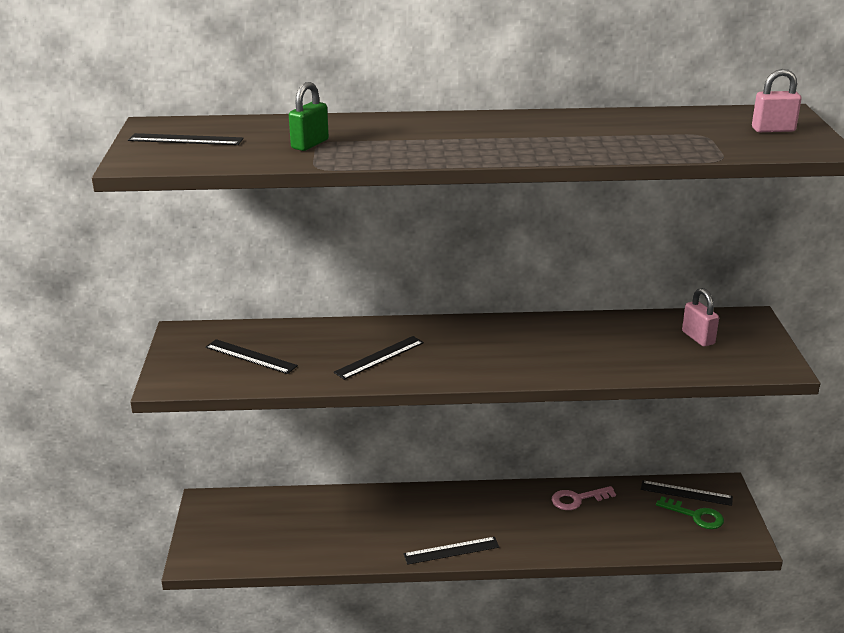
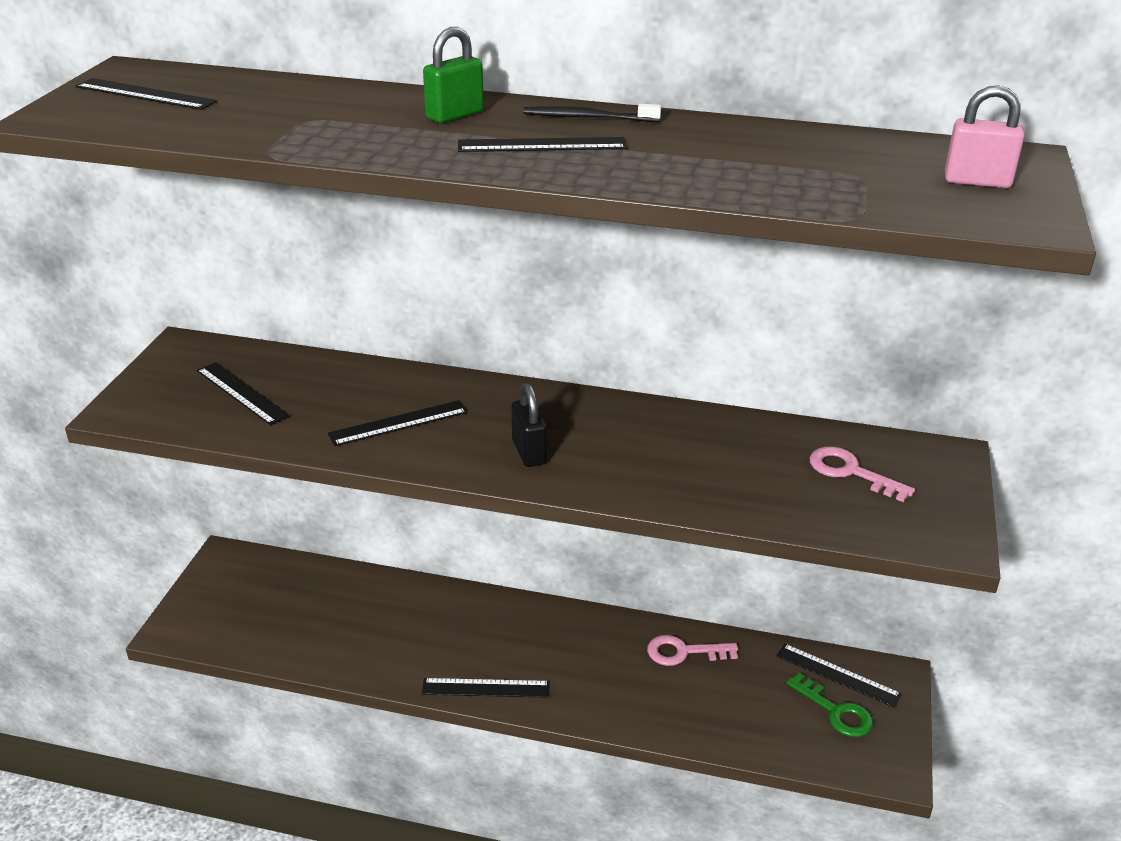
camera: 15 degrees right, 5 degrees up
green padlock [289,82,329,151] -> green padlock moved to [423,27,484,123]
pink padlock [682,288,719,347] -> pink key [809,446,915,502]
none -> black ruler [458,137,627,152]
none -> black padlock [512,383,547,467]
none -> black toothbrush [523,104,661,122]

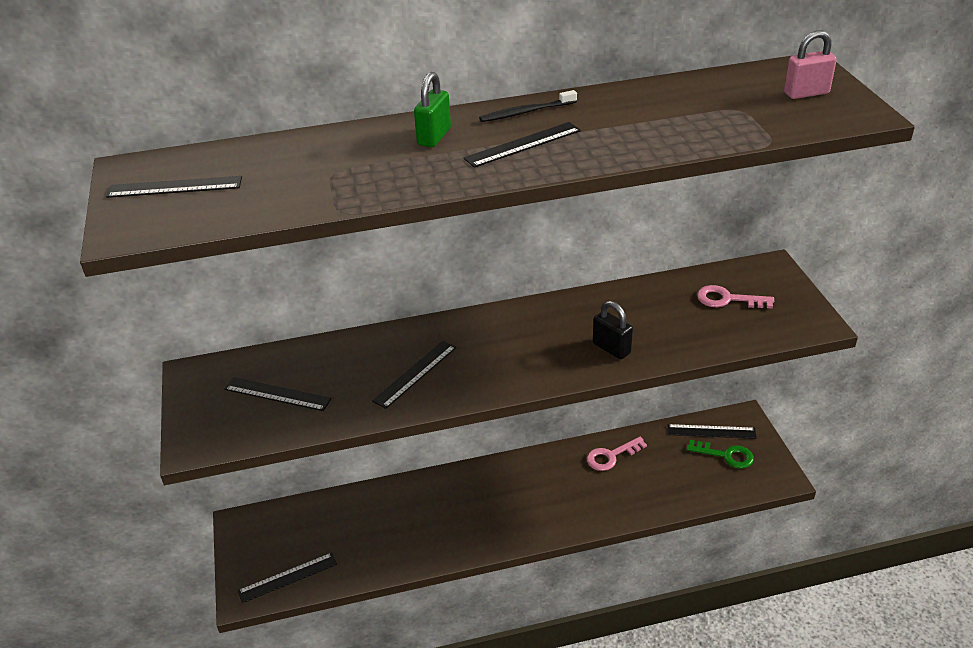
camera: 25 degrees left, 5 degrees up
black ruler [422,678,550,698] -> black ruler moved to [238,553,337,603]
black padlock [512,383,547,467] -> black padlock moved to [593,301,633,359]

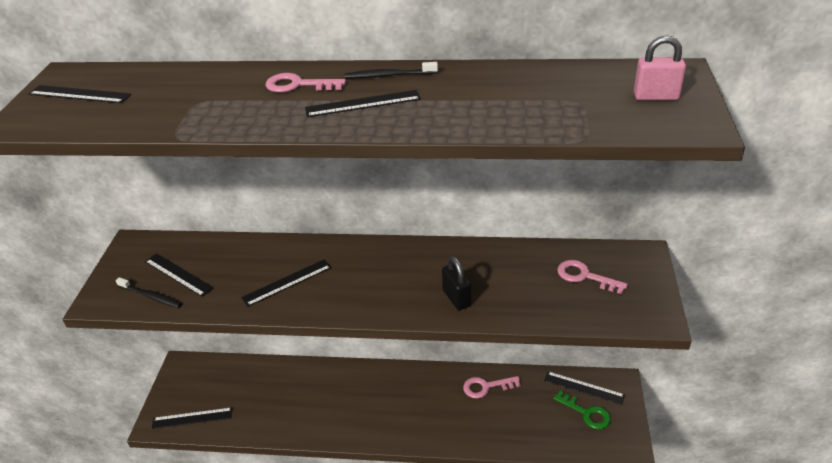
camera: 20 degrees right, 0 degrees up
green padlock [414,72,451,147] -> pink key [265,73,346,93]
none -> black toothbrush [116,277,182,308]

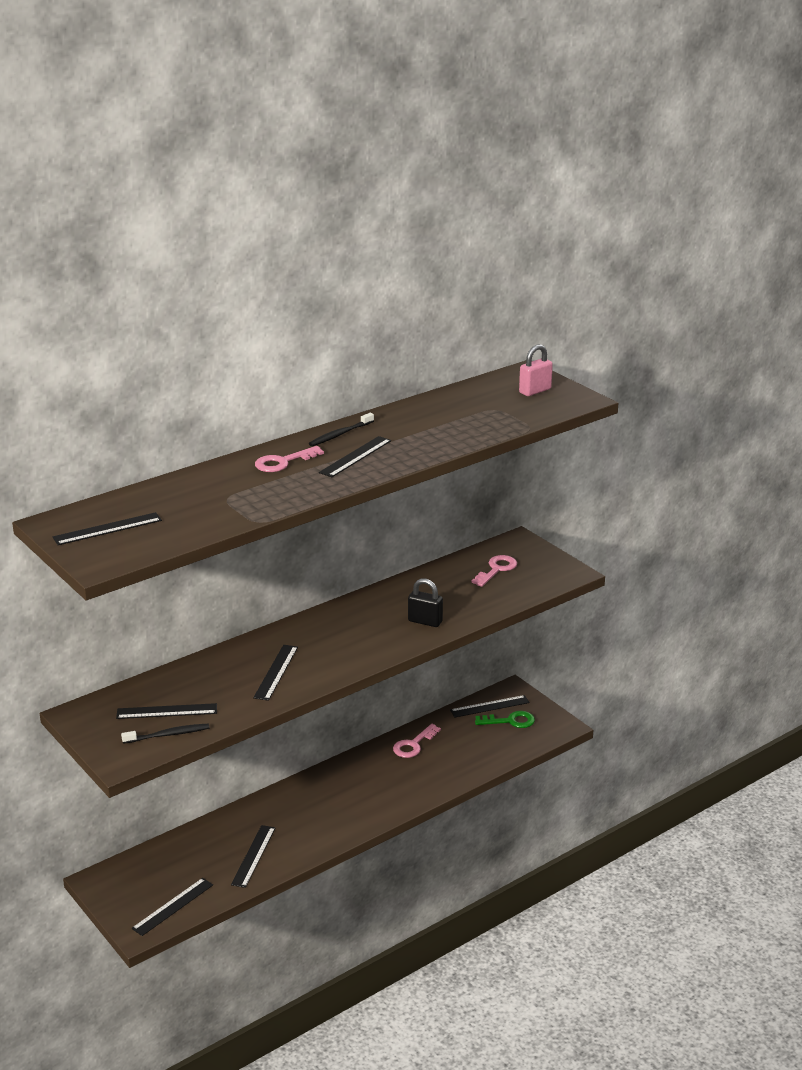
camera: 45 degrees left, 10 degrees down
pink key [557,260,628,294] -> pink key turned 135 degrees clockwise [471,555,517,587]
none -> black ruler [231,825,275,888]

